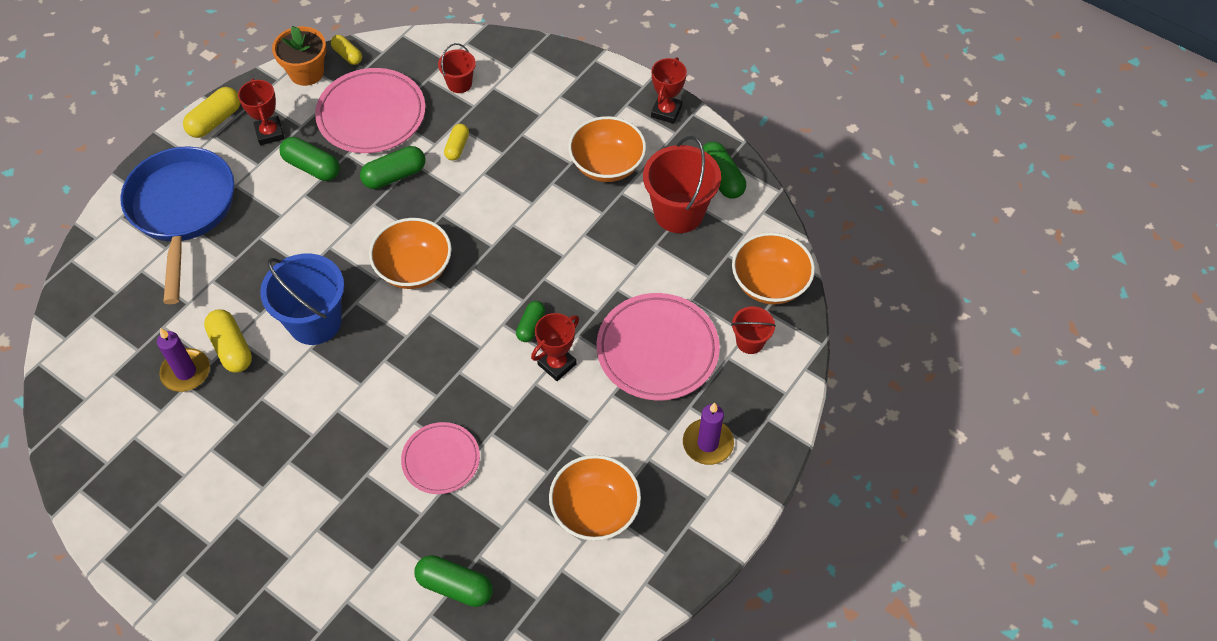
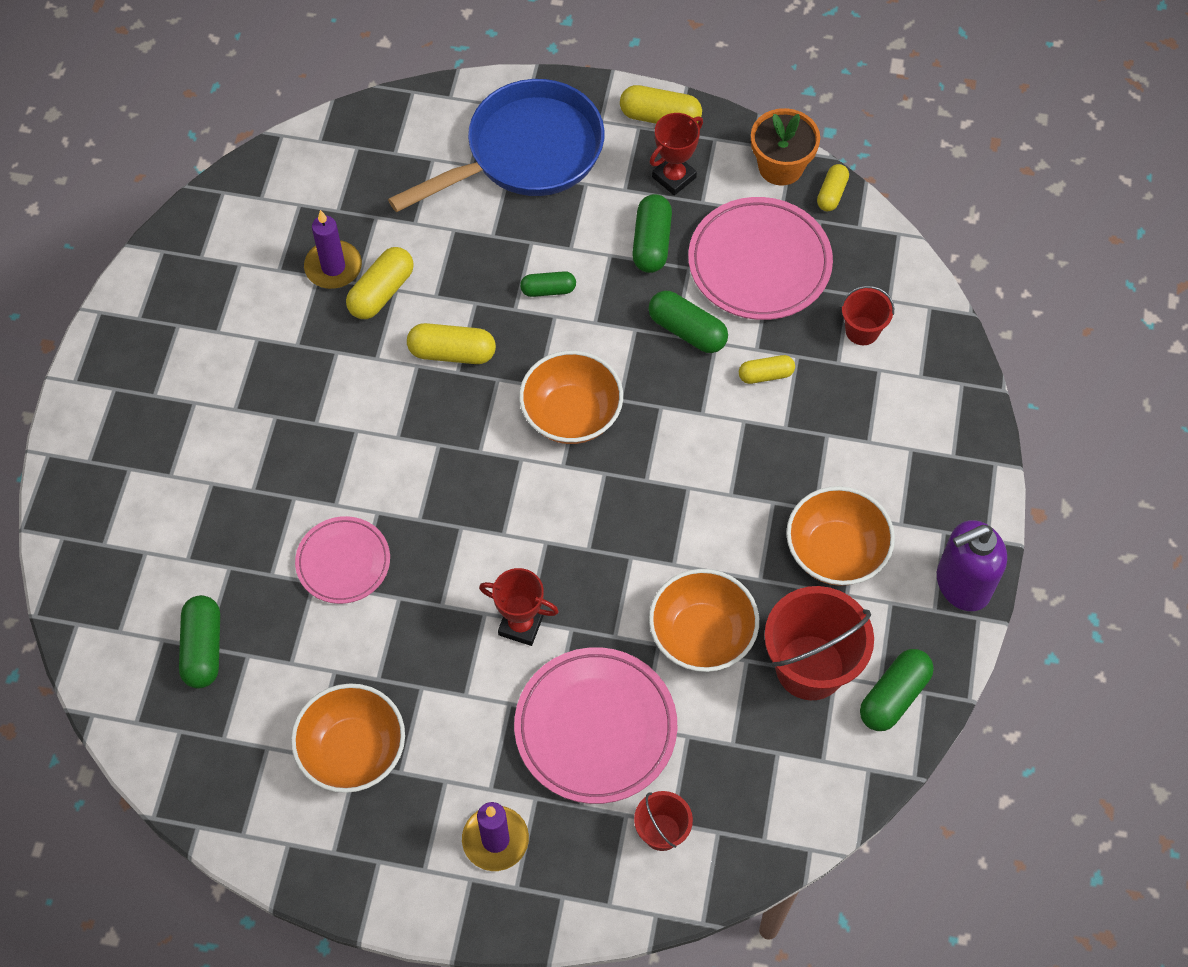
camera: 65 degrees right, 5 degrees up
blue bucket [260,254,344,345] -> yellow capsule [407,323,496,364]
green capsule [516,301,545,342] -> green capsule moved to [520,271,576,297]
red trophy [651,57,687,124] -> purple soap dispenser [937,520,1007,611]
orange bowl [732,232,815,305] -> orange bowl moved to [649,569,759,672]

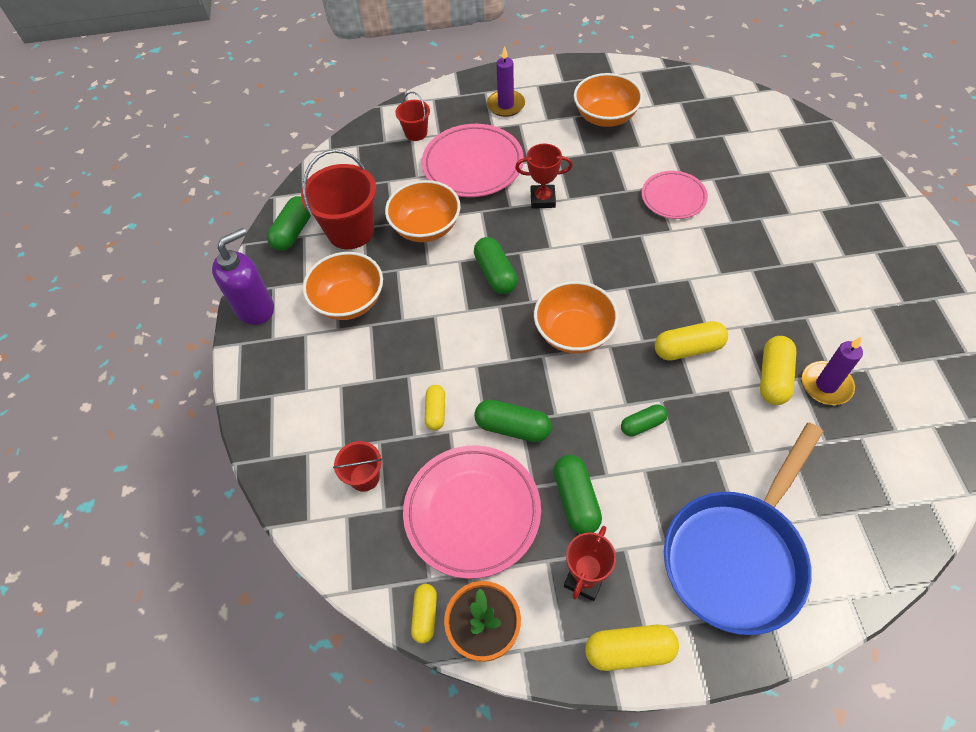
camera: 165 degrees right, 5 degrees down
green capsule [179,595,220,689] -> green capsule moved to [474,237,517,294]
yellow capsule [739,355,795,384] -> yellow capsule turned 60 degrees counterclockwise [425,385,445,430]

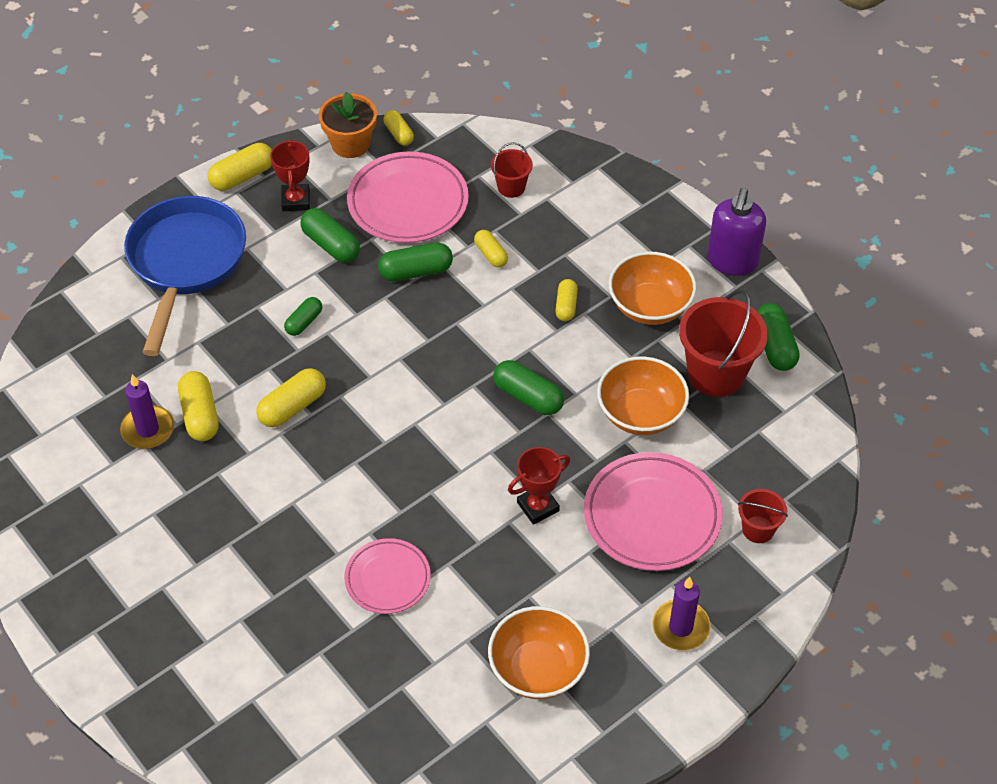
camera: 145 degrees right, 5 degrees down
orange bowl [534,281,619,354] -> none
none -> yellow capsule [555,279,578,321]

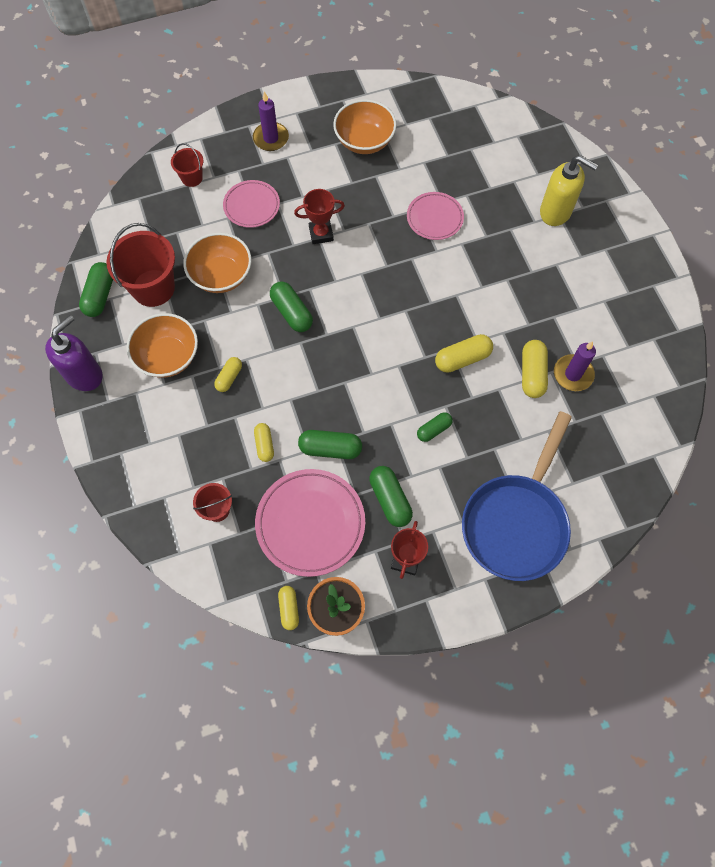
camera: 160 degrees left, 15 degrees up
yellow capsule [208,143,272,191] -> none
pink plate [584,452,723,571] -> pink plate [223,180,280,228], size x0.61
none -> yellow soap dispenser [540,155,598,226]

